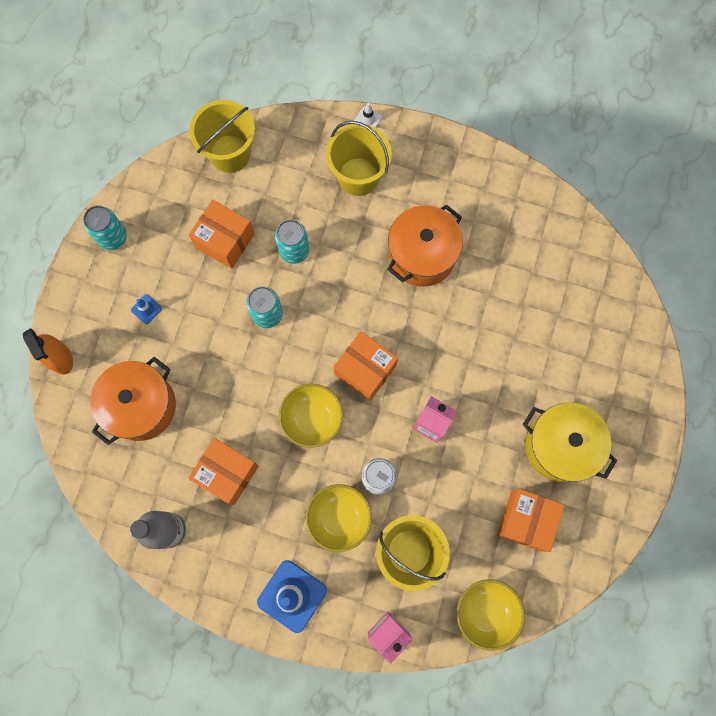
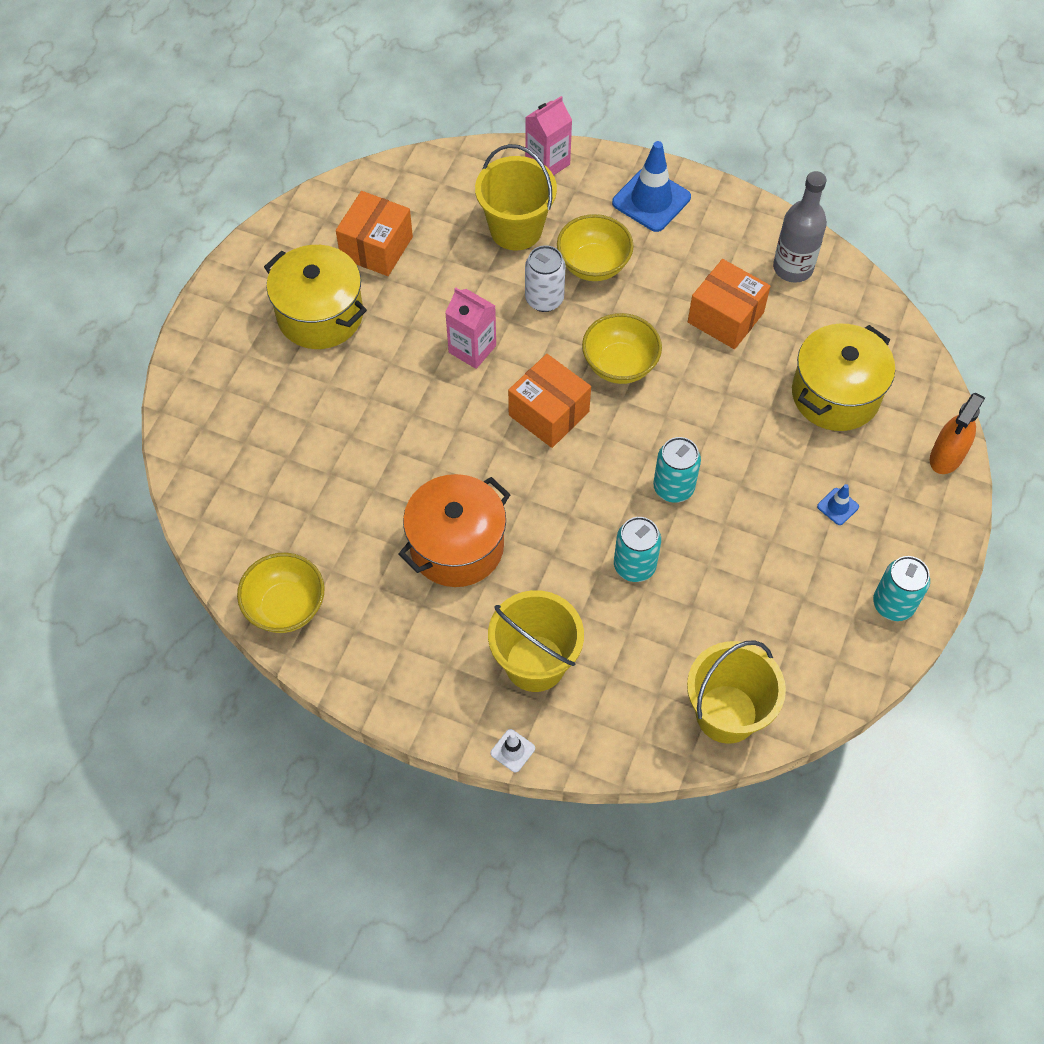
camera: 175 degrees left, 15 degrees down
orange spray bottle [23,328,73,374] -> orange spray bottle turned 120 degrees counterclockwise [930,393,985,474]
orange pot [90,357,176,445] -> yellow pot [792,324,895,431]
orange box [189,200,255,269] -> none
yellow bowl [457,579,525,651] -> yellow bowl moved to [237,553,325,633]

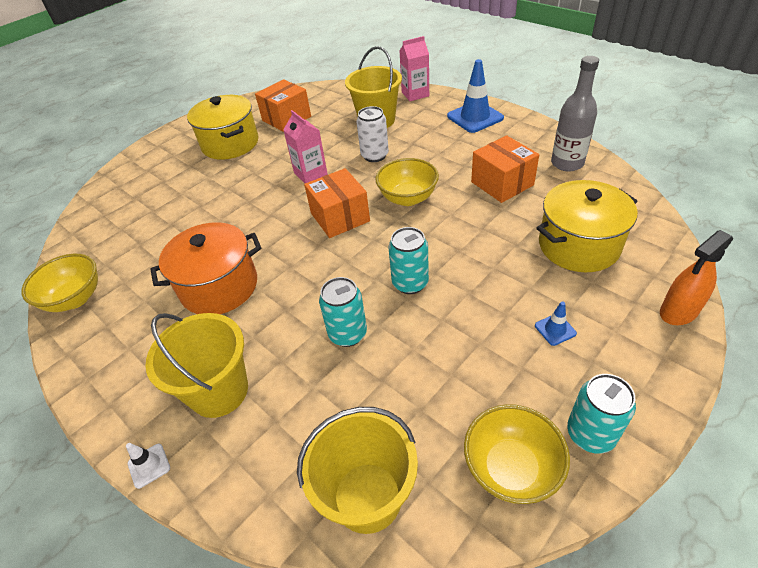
camera: 25 degrees right, 15 degrees down
yellow bowl [557,214,634,281] -> yellow bowl moved to [464,404,570,504]

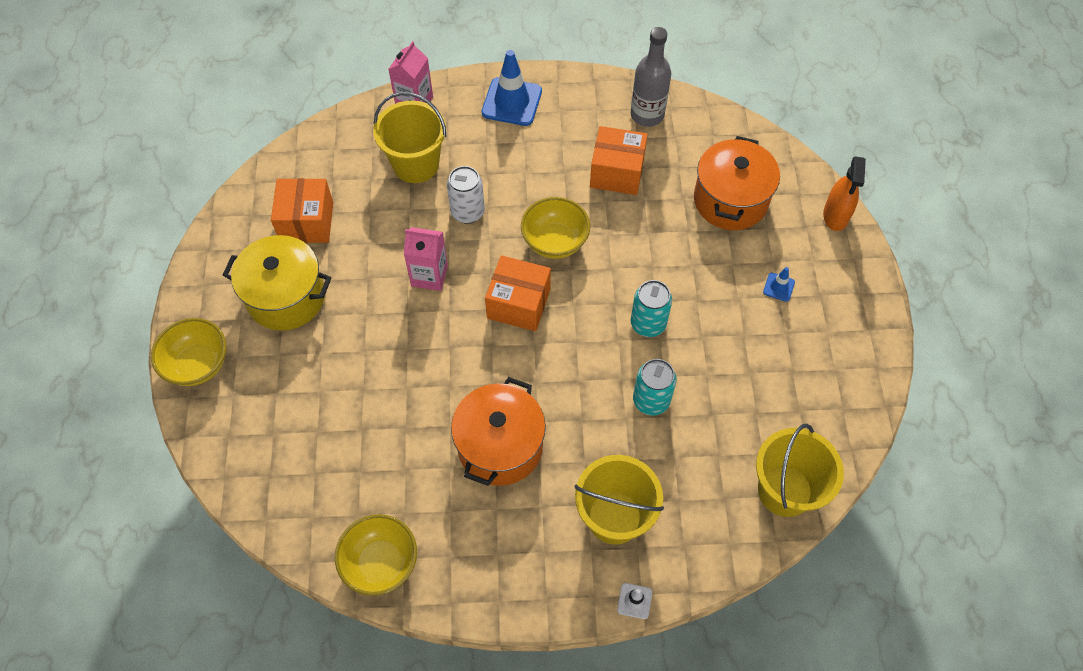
camera: 50 degrees left, 15 degrees up
yellow bowl [464,404,570,504] -> yellow bowl moved to [151,318,226,386]
yellow pot [536,180,638,272] -> orange pot [694,136,780,230]
turquoise can [567,374,636,454] -> none

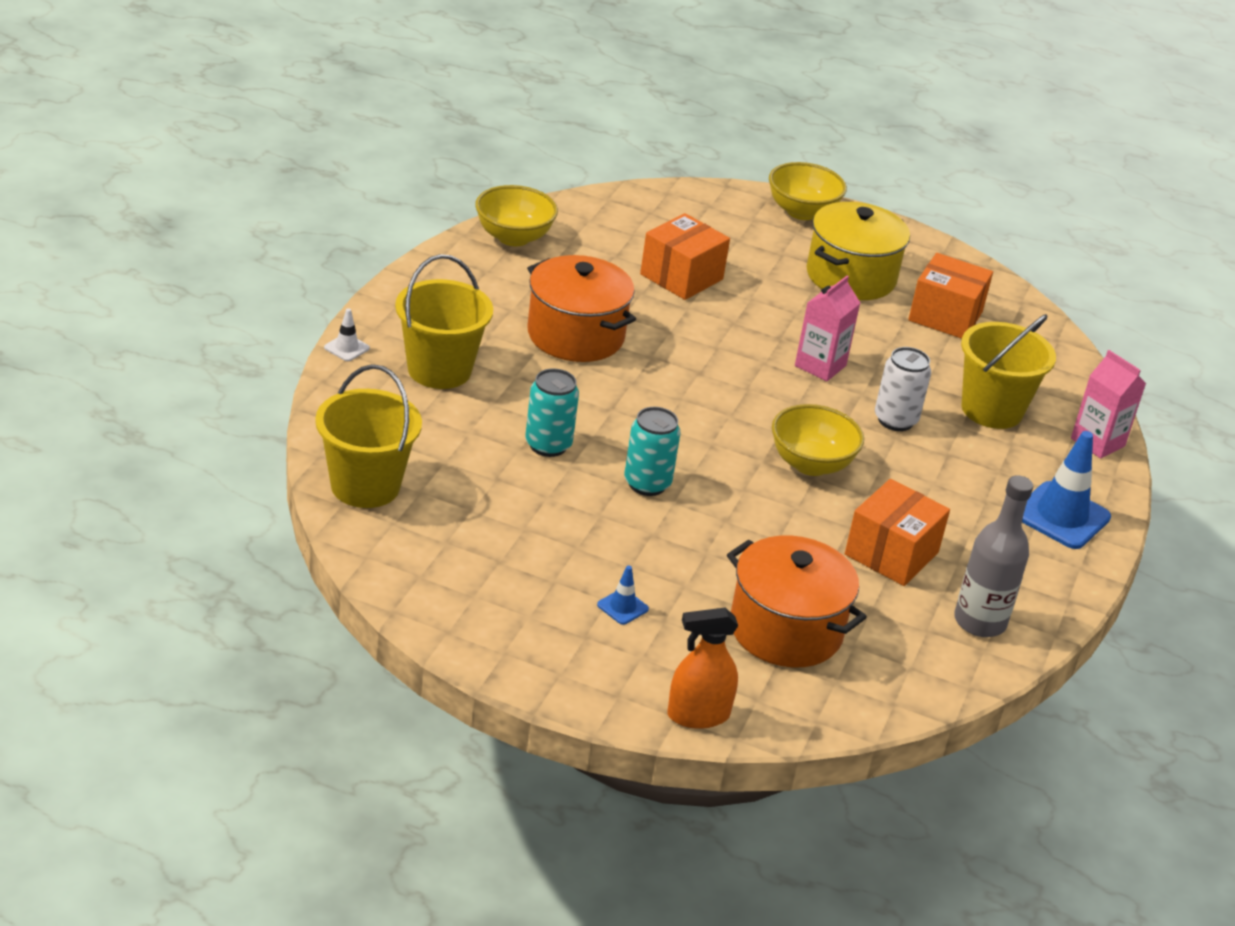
camera: 110 degrees right, 25 degrees down
orange box [485,255,551,331] -> orange box moved to [640,213,730,300]
orange spray bottle [823,156,866,231] -> orange spray bottle turned 45 degrees counterclockwise [668,608,738,729]

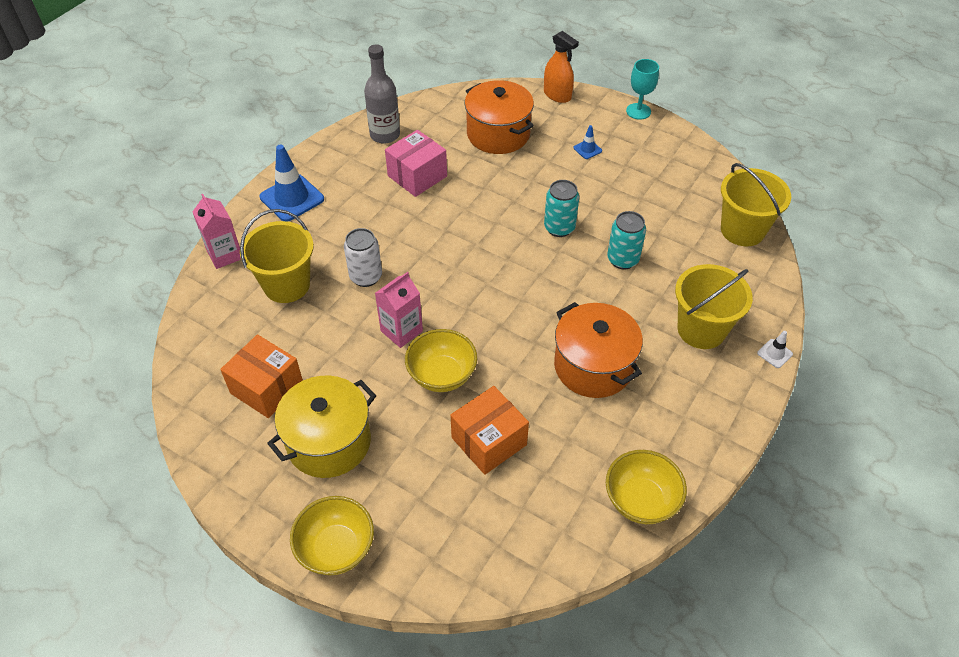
camera: 165 degrees left, 15 degrees up
orange spray bottle [668,608,738,729] -> orange spray bottle turned 45 degrees clockwise [544,31,579,103]
yellow bowl [772,404,864,476] -> yellow bowl moved to [405,329,477,392]
orange box [845,479,950,586] -> pink box [385,130,447,197]
none -> turquoise goblet [626,59,659,120]

